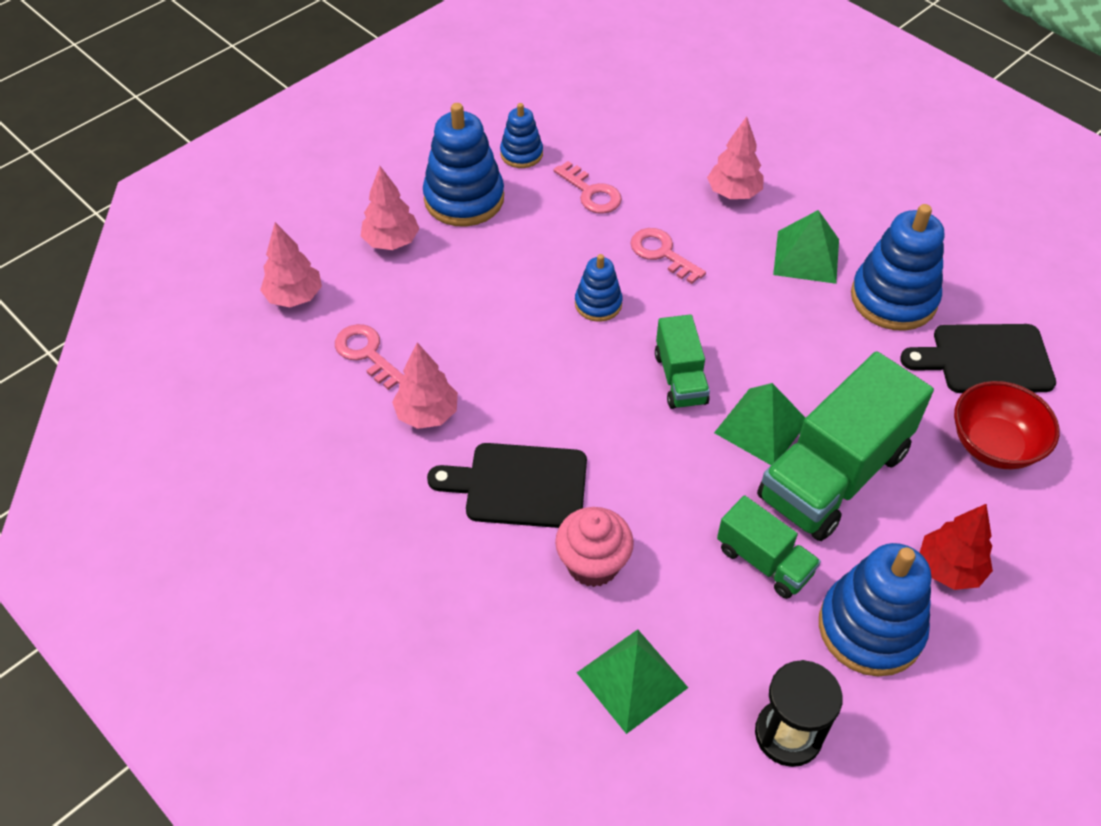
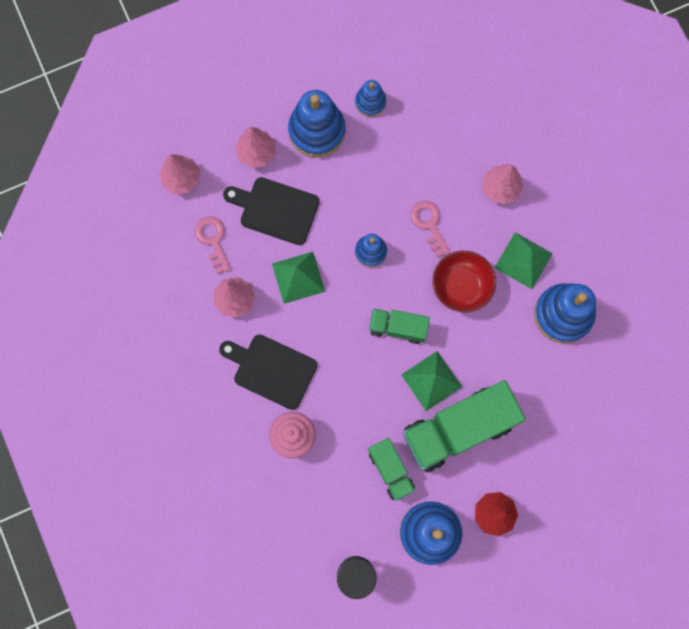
camera: 20 degrees right, 25 degrees up
pink key [554,161,622,214] -> none
green pyramid [577,629,688,734] -> green pyramid moved to [272,252,325,304]
green truck [655,315,710,409] -> green truck turned 90 degrees clockwise [369,309,430,344]
black cutting board [900,324,1056,393] -> black cutting board moved to [223,177,320,245]
red bowl [954,381,1060,469] -> red bowl moved to [433,251,496,312]

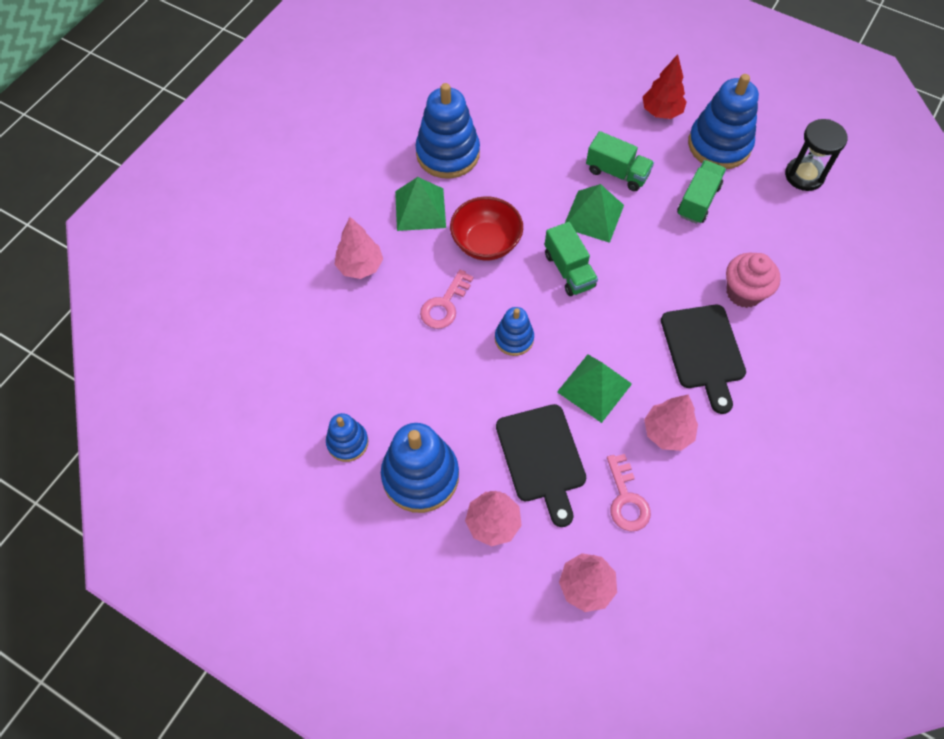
camera: 125 degrees left, 15 degrees down
pink key [195,216,231,274] -> pink key turned 45 degrees counterclockwise [607,454,651,532]
green truck [403,380,526,472] -> green truck [586,131,654,191], size x0.53

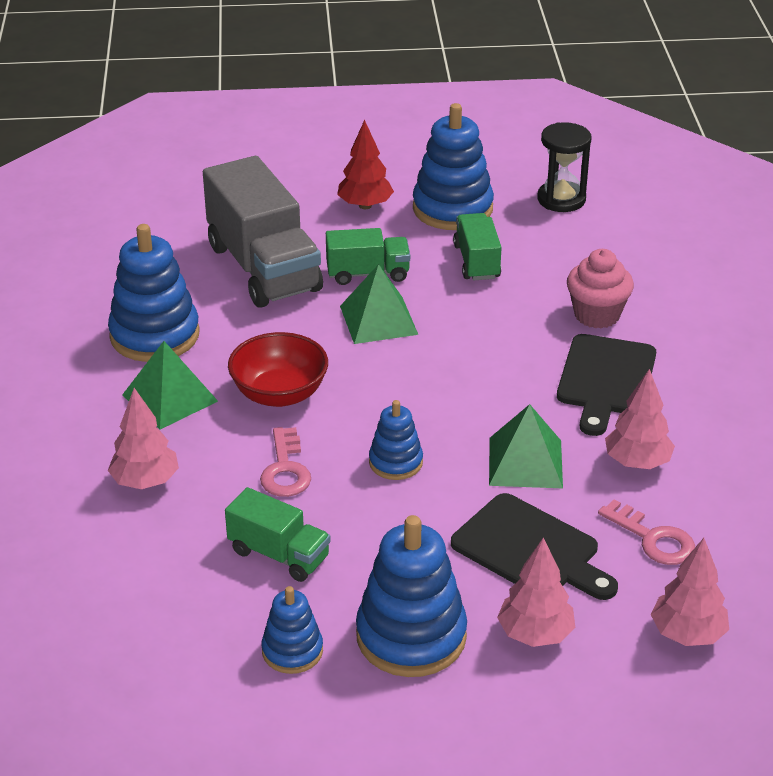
camera: 35 degrees left, 25 degrees down
green truck [545,222,598,296] -> green truck moved to [225,487,331,582]
black cutting board [661,305,746,414] -> black cutting board turned 60 degrees clockwise [557,334,656,436]
none -> grey truck [203,156,323,308]

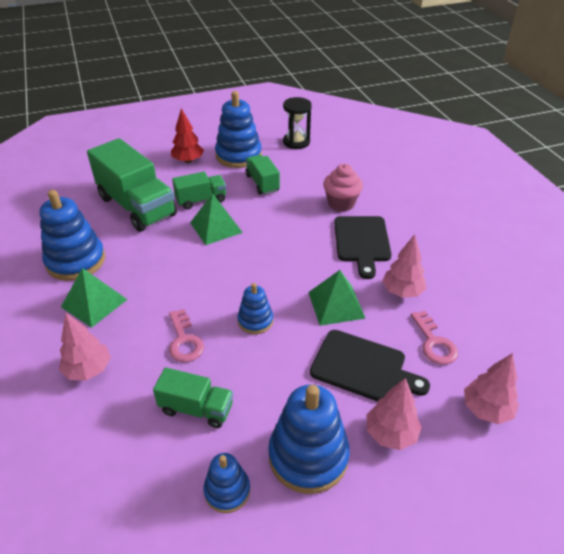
camera: 15 degrees left, 5 degrees up
grey truck [203,156,323,308] -> green truck [87,138,177,232]
red bowl [228,332,328,407] -> none
pink key [598,499,695,565] -> pink key turned 45 degrees clockwise [411,311,458,365]

